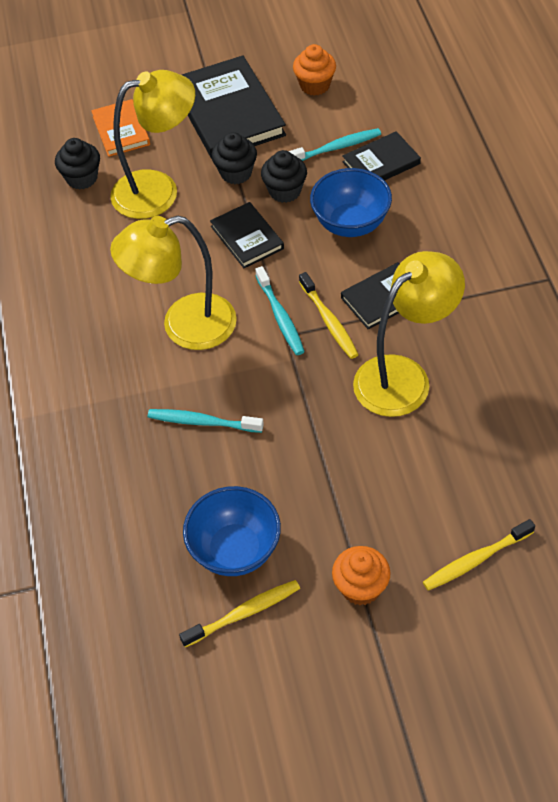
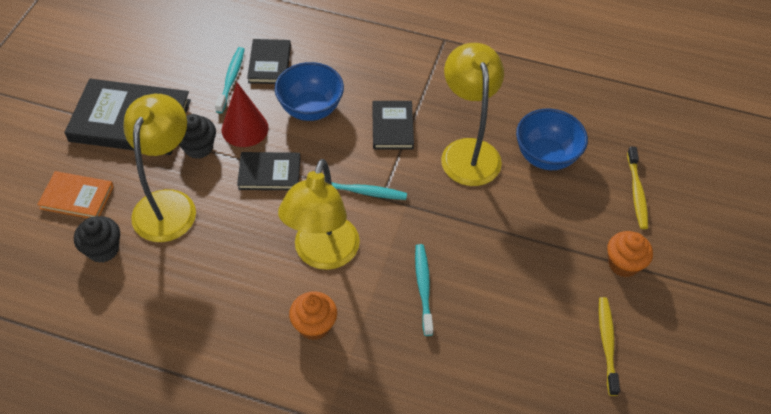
camera: 65 degrees left, 0 degrees up
turquoise toothbrush [148,409,264,433] -> turquoise toothbrush turned 135 degrees clockwise [415,244,433,336]
blue bowl [183,486,281,576] -> blue bowl moved to [516,109,588,170]
black cupcake [261,150,307,203] -> red cone [222,82,269,147]
orange cupcake [293,44,336,96] -> orange cupcake moved to [289,291,337,340]
yellow toothbrush [299,272,359,359] -> none

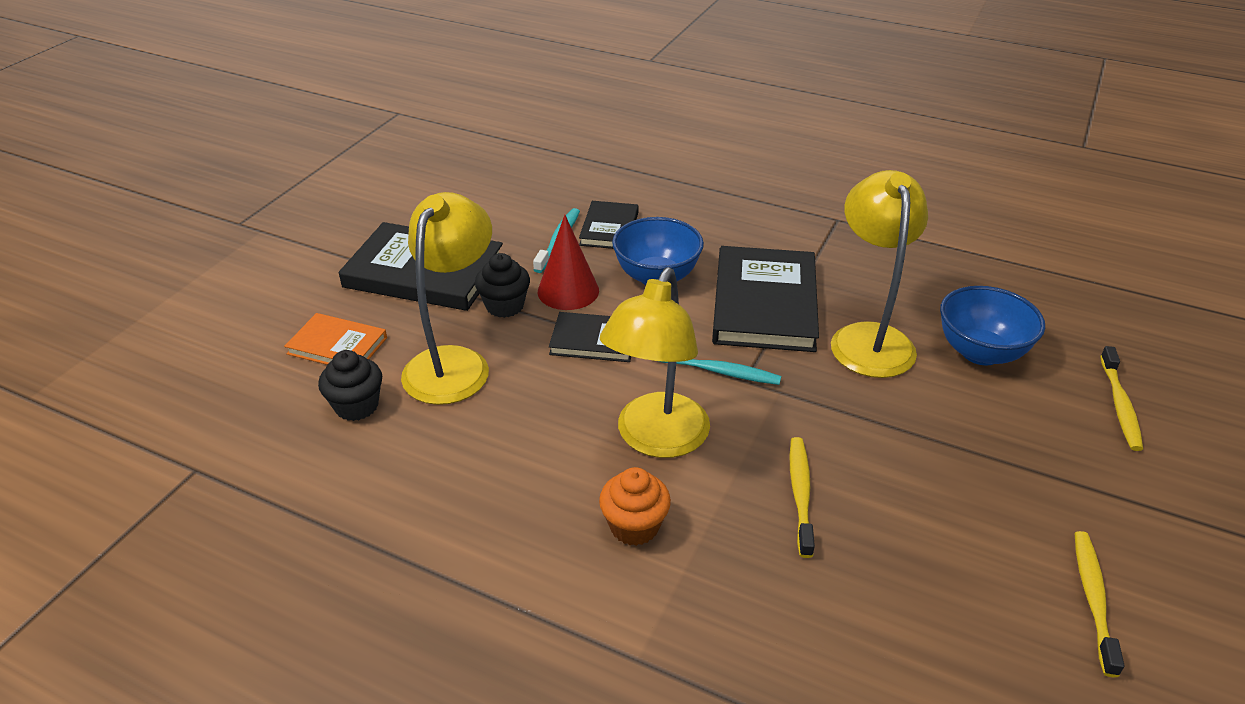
camera: 10 degrees right, 15 degrees down
black book [372,101,414,149] -> black book [712,246,819,352], size x1.82
turquoise toothbrush [415,244,433,336] -> yellow toothbrush [789,437,815,558]
orange cupcake [607,231,653,277] -> none

